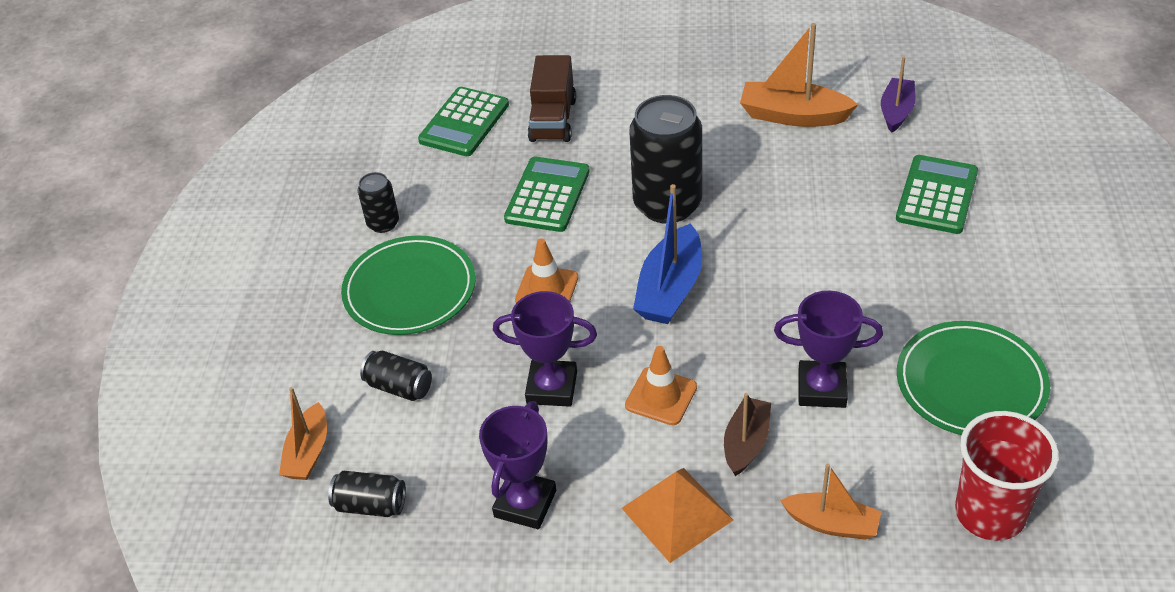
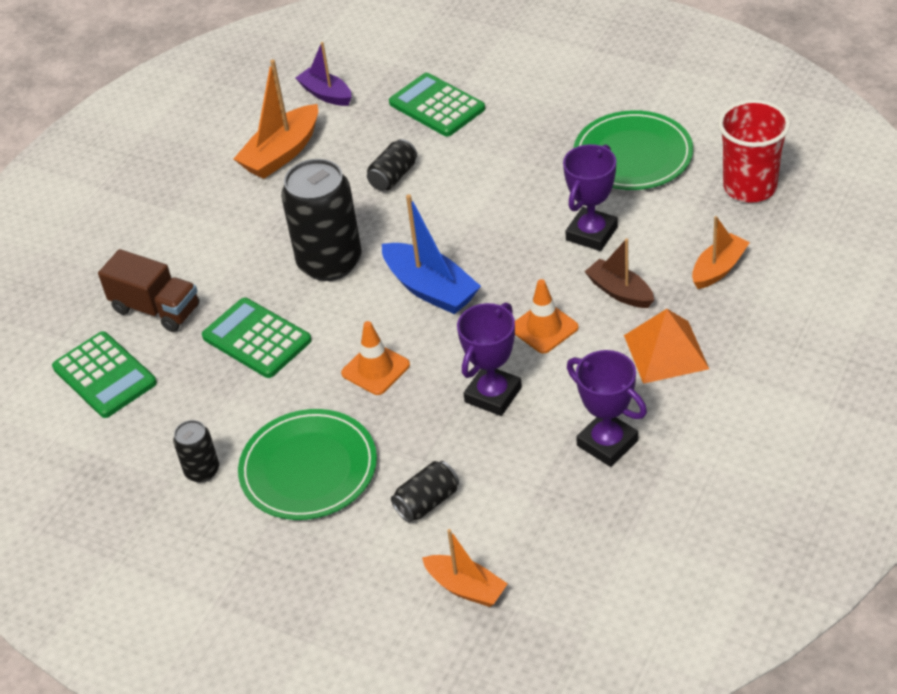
camera: 65 degrees left, 0 degrees up
black can [328,471,406,517] -> black can moved to [367,139,417,191]

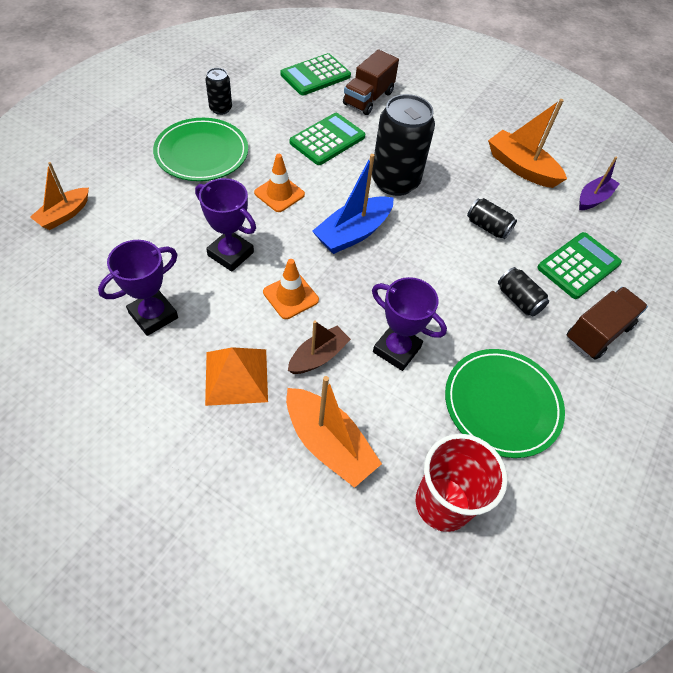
camera: 85 degrees right, 10 degrees up
black can [391,461,459,523] -> black can moved to [498,267,549,317]
orange boat [692,216,750,289] -> orange boat [286,376,382,488], size x1.54
none -> brown truck [567,287,648,360]

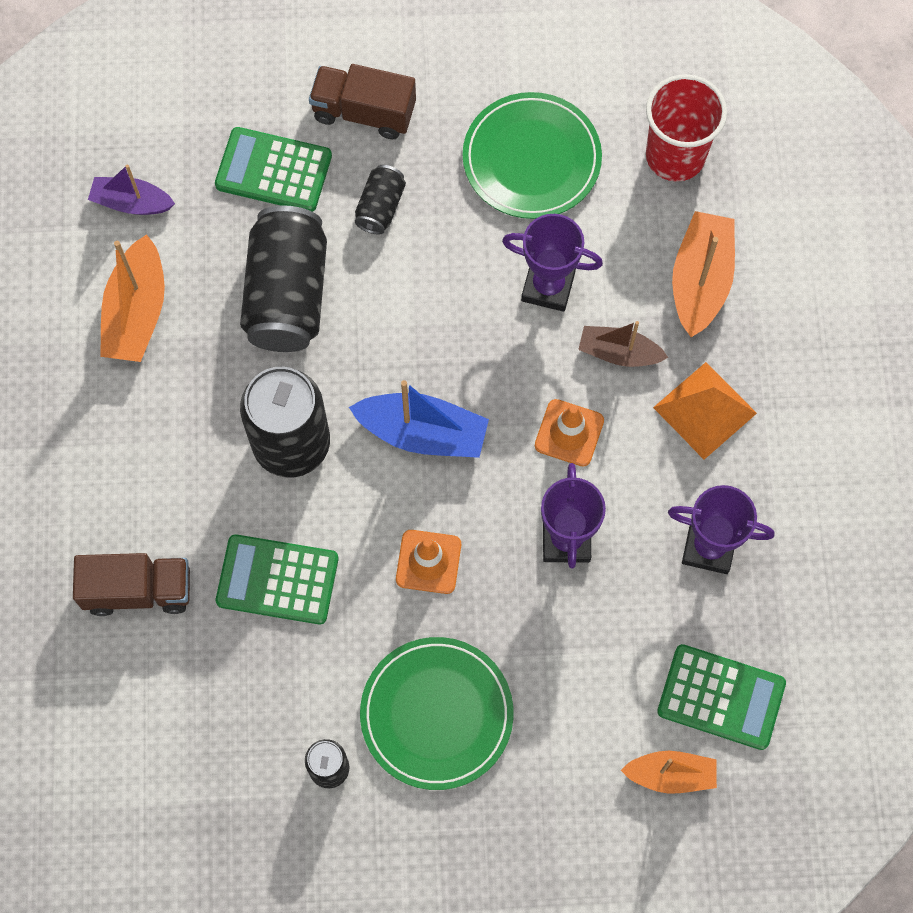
camera: 120 degrees left, 15 degrees up
green calculator [281,53,351,96] -> green calculator moved to [657,644,786,750]
purple trophy [372,277,447,371] -> purple trophy turned 75 degrees counterclockwise [502,214,603,312]
black can [467,198,517,239] -> black can [240,205,327,352], size x2.04

